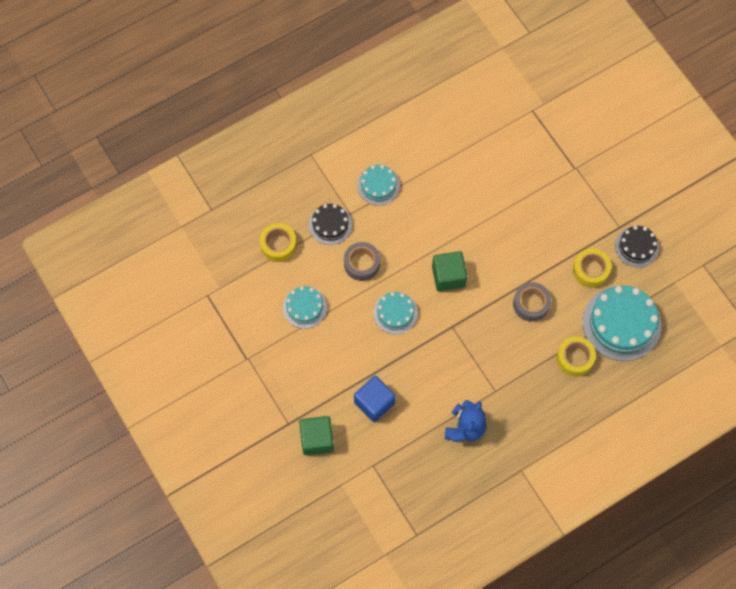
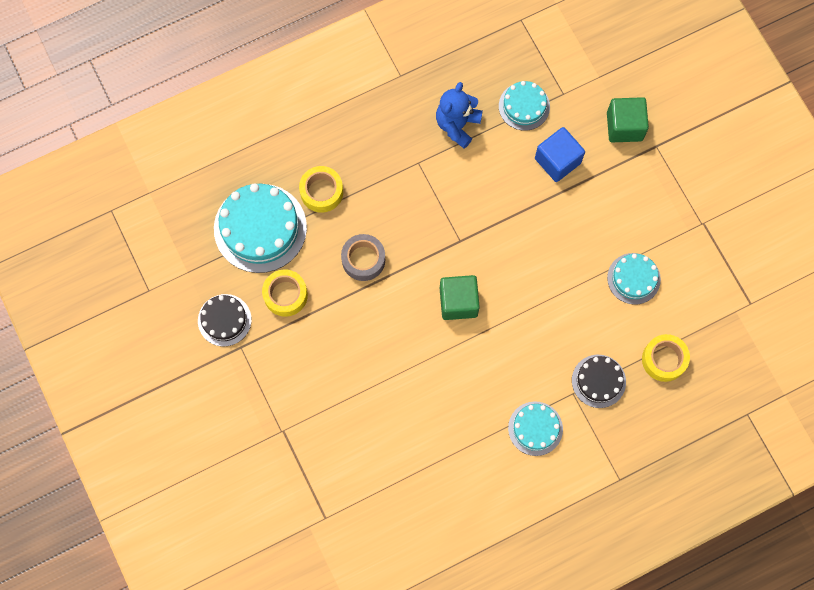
camera: 175 degrees left, 5 degrees up
grey tape [344,242,380,281] -> none
turquoise cake [373,292,418,335] -> turquoise cake moved to [499,81,550,131]

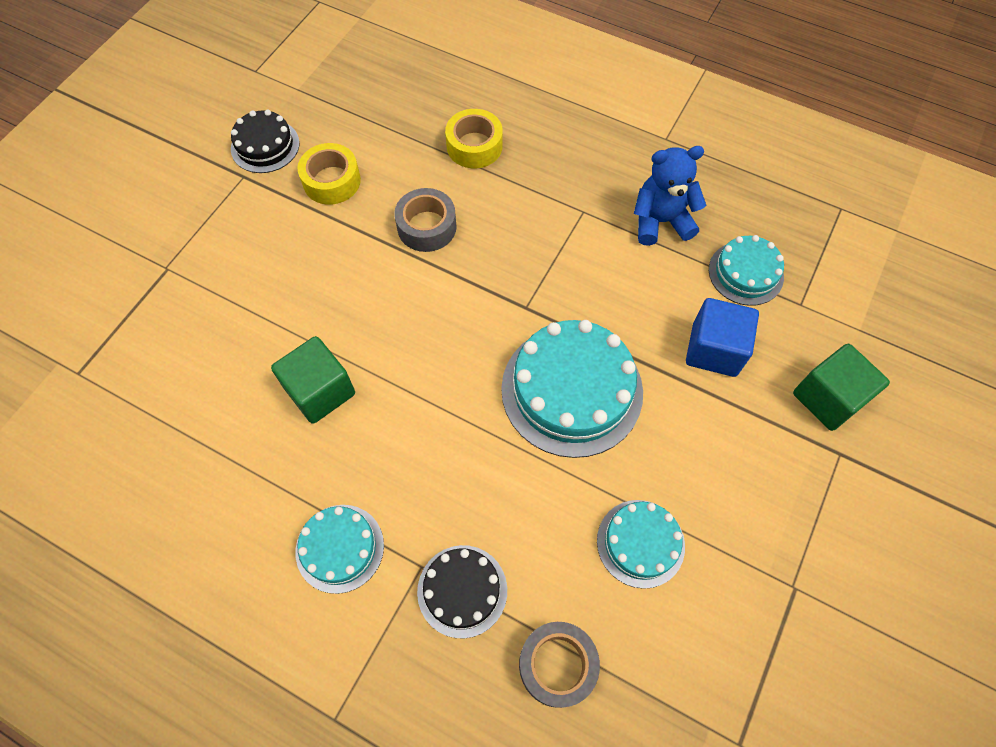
camera: 55 degrees right, 10 degrees down
turquoise cake [214,183,307,273] -> turquoise cake moved to [501,320,643,458]
green cube [440,275,480,320] -> green cube moved to [271,336,355,424]
yellow tape [642,334,690,382] -> grey tape [519,622,600,708]

